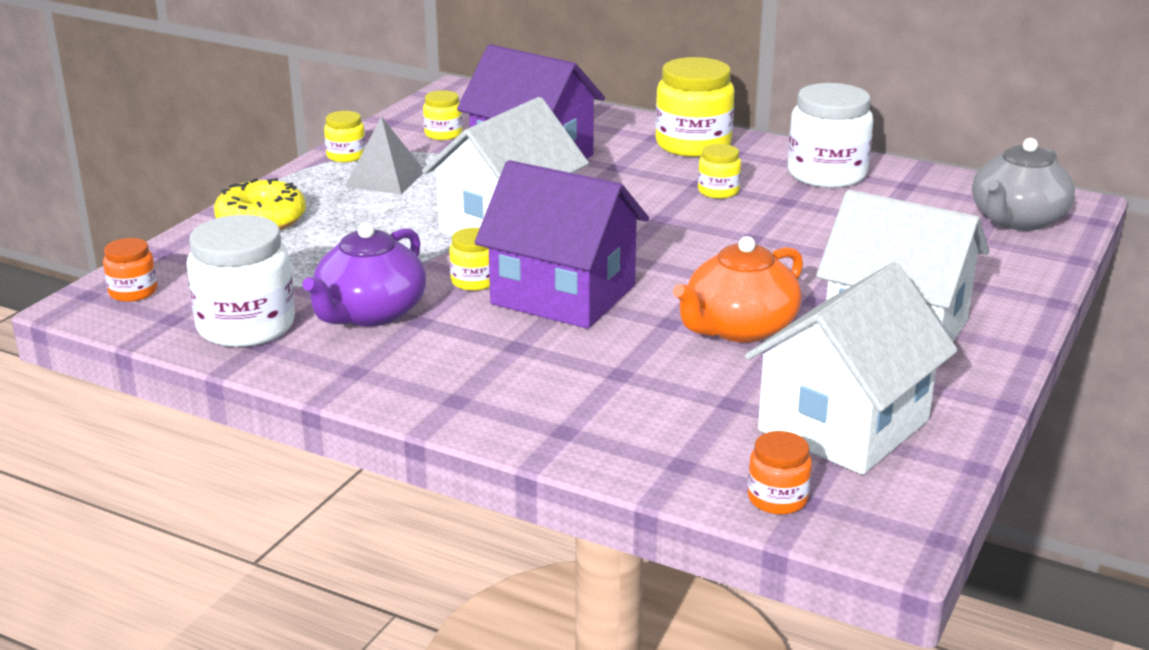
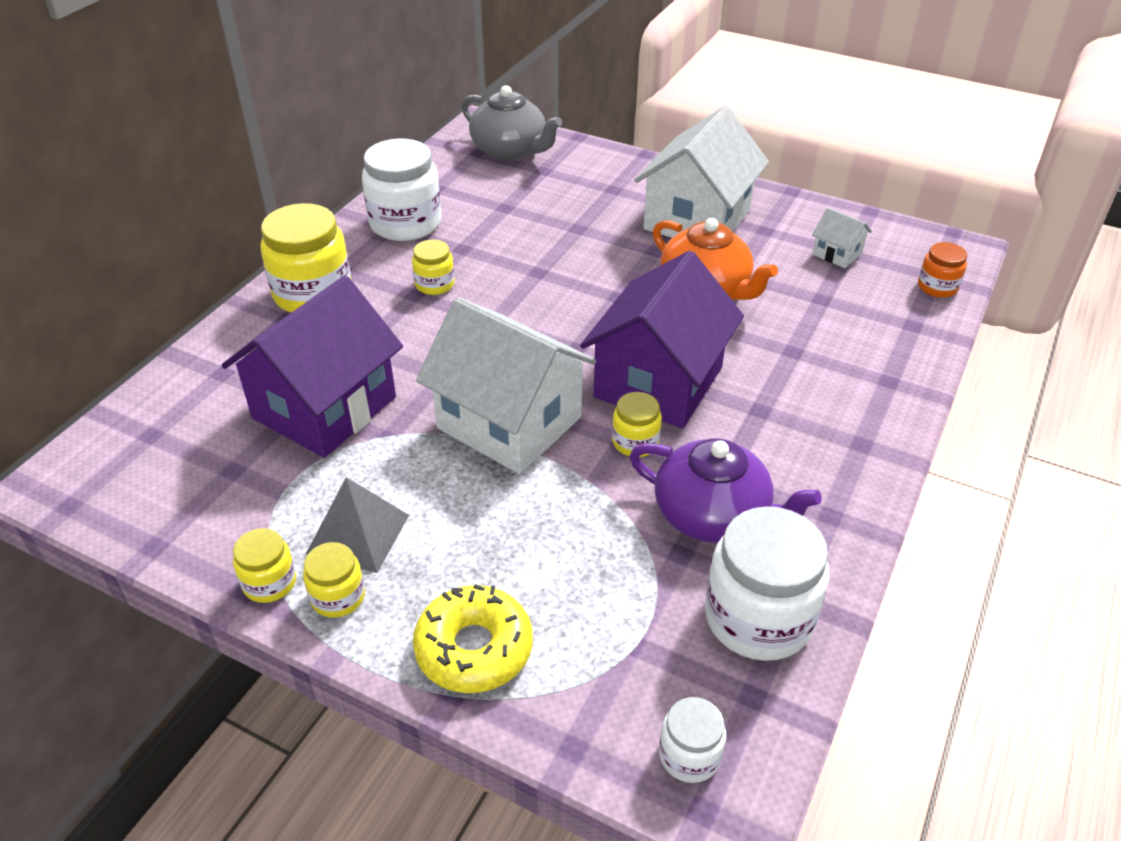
camera: 90 degrees left, 15 degrees up
orange jar [103,238,157,302] -> white jar [659,697,726,783]
yellow jar [423,90,462,140] -> yellow jar moved to [303,542,365,618]
white house [745,262,958,475] -> white house [812,207,872,268], size x0.42

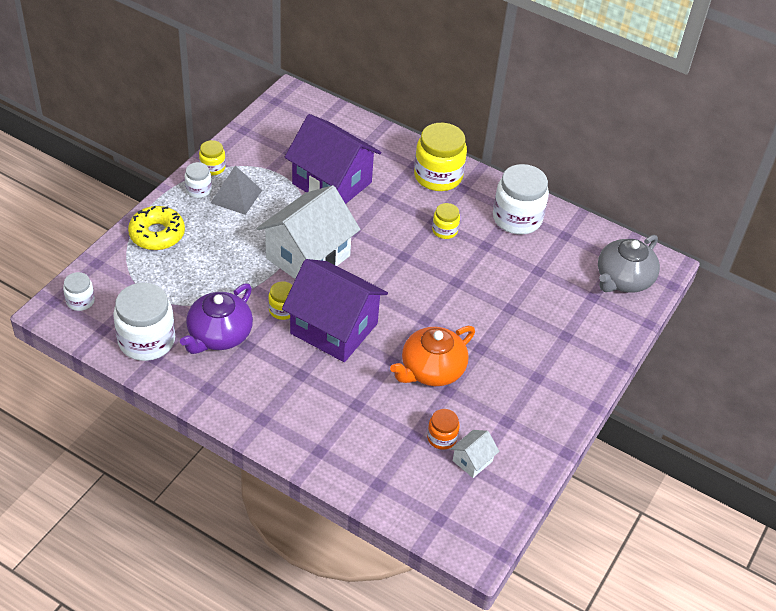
camera: 90 degrees right, 5 degrees up
yellow jar [303,542,365,618] -> white jar [185,162,212,198]
white house [634,106,769,238] -> none
orange jar [918,242,967,298] -> orange jar moved to [427,409,460,450]

